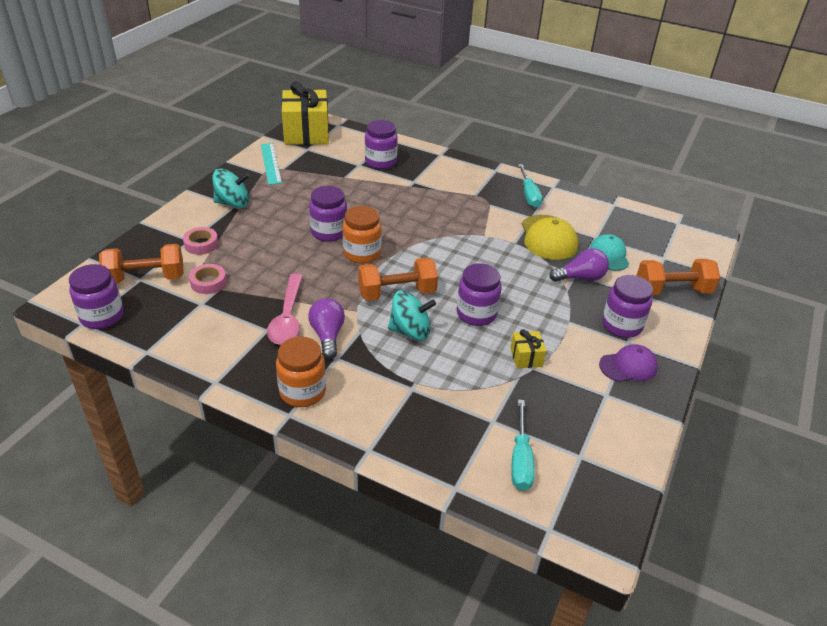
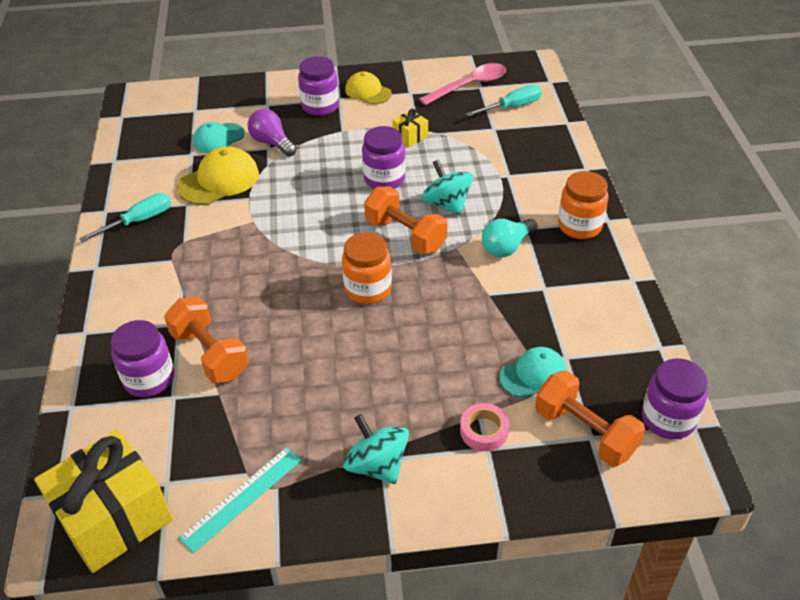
camera: 120 degrees left, 5 degrees up
pink tape [189,264,227,294] -> turquoise cap [499,347,567,398]
pink spoon [267,273,303,345] -> pink spoon moved to [419,63,506,105]
purple light bulb [308,298,345,359] -> turquoise light bulb [482,219,538,257]
purple jar [309,186,347,242] -> none
purple cap [599,344,658,382] -> yellow cap [345,71,392,104]
orange dumbbell [636,259,720,295] -> orange dumbbell moved to [164,297,249,383]

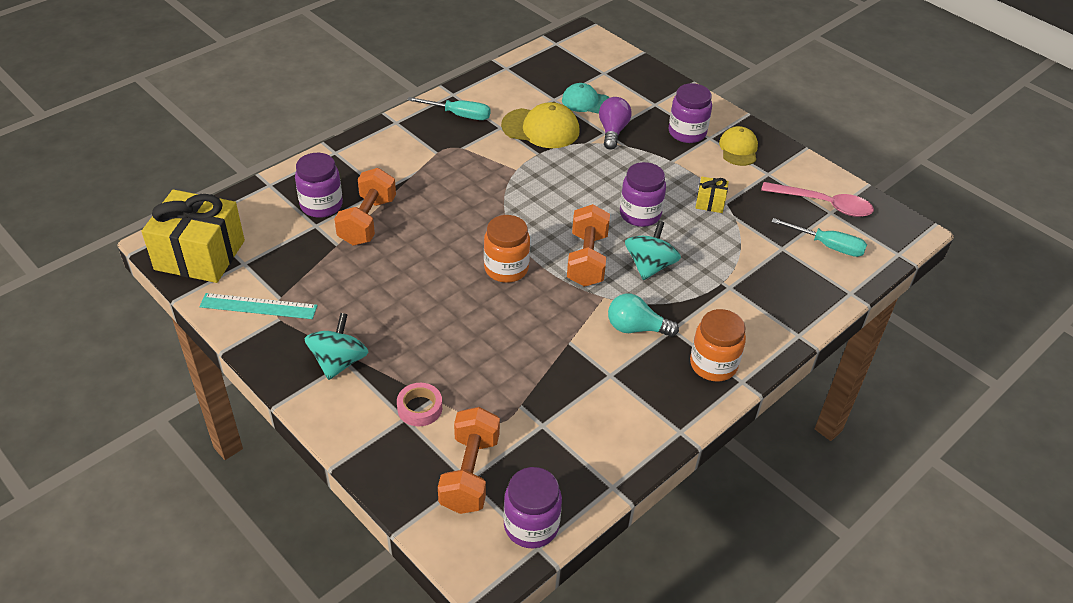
camera: 50 degrees right, 0 degrees up
turquoise cap [499,347,567,398] -> none

